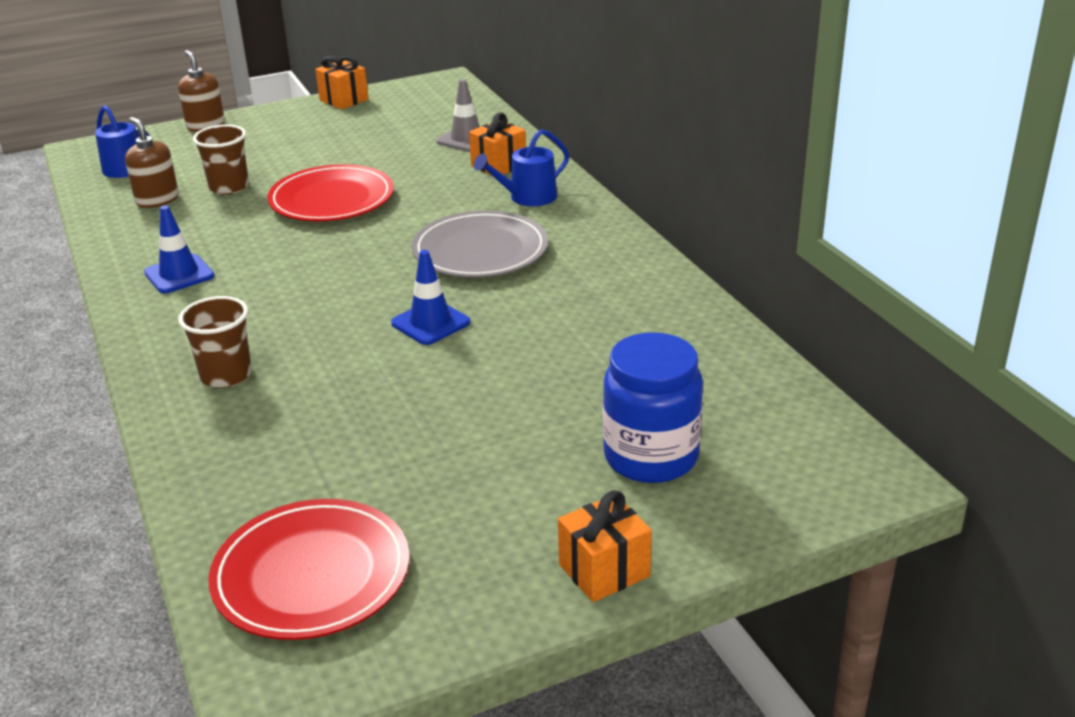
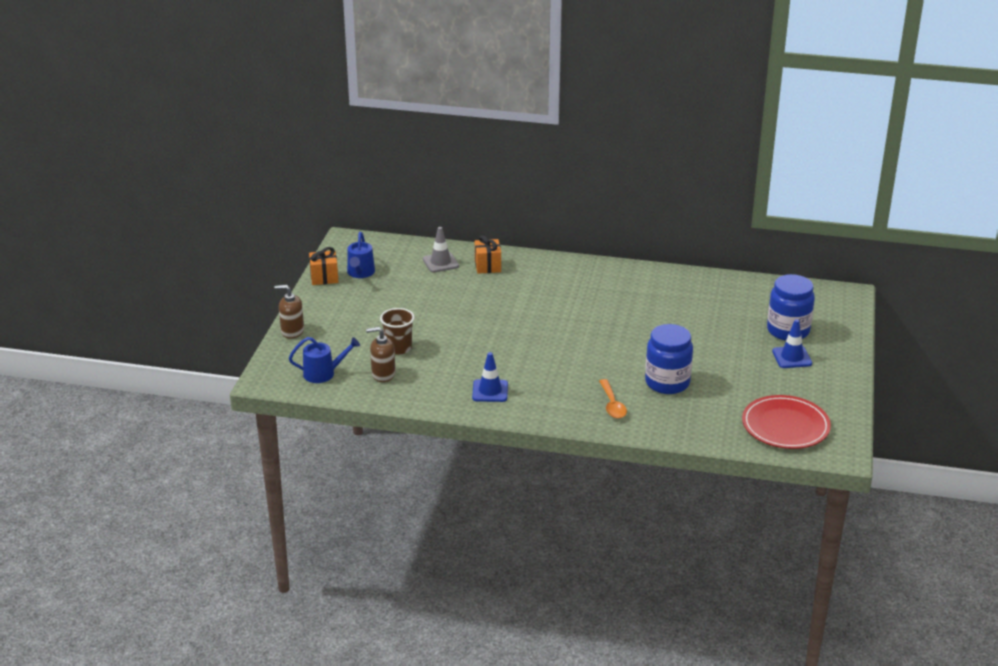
camera: 55 degrees left, 0 degrees up
brown cup [178,296,252,388] -> orange spoon [599,379,627,419]
red plate [267,164,394,221] -> none
blue traffic cone [391,250,470,345] -> blue traffic cone moved to [772,319,812,368]
grey plate [412,211,548,277] -> none
blue watering can [474,129,569,206] -> blue watering can moved to [347,232,375,278]
orange gift [558,490,652,602] -> none
none -> blue jar [645,324,693,394]

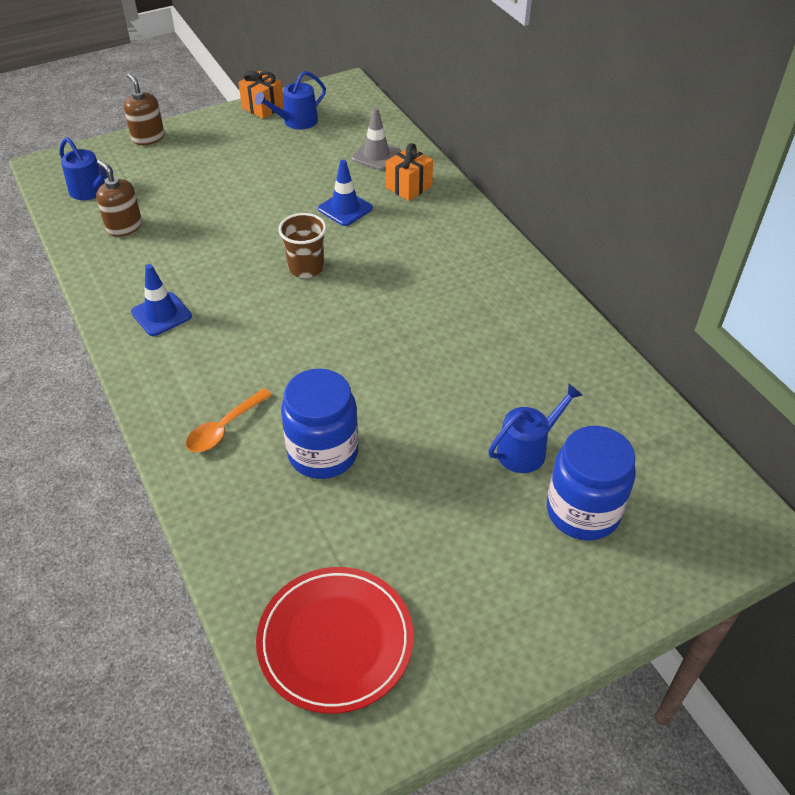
camera: 50 degrees right, 15 degrees up
brown cup [380,308,415,355] -> brown cup moved to [278,213,326,278]
blue traffic cone [772,319,812,368] -> blue traffic cone moved to [318,160,373,226]
none -> blue watering can [488,384,583,473]

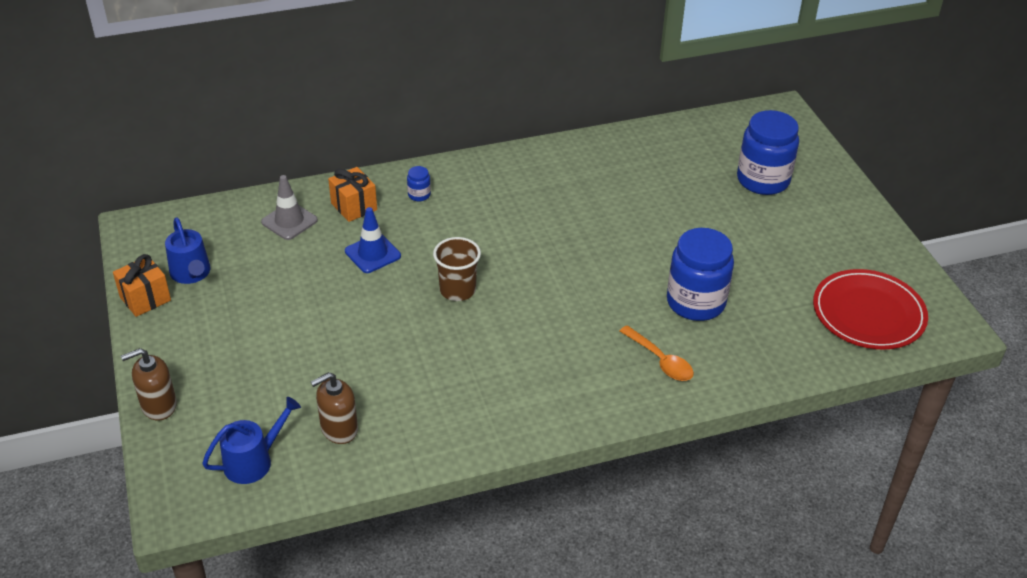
camera: 80 degrees left, 5 degrees down
blue traffic cone [131,264,192,336] -> none
blue watering can [488,384,583,473] -> none
none -> blue jar [407,166,431,201]

